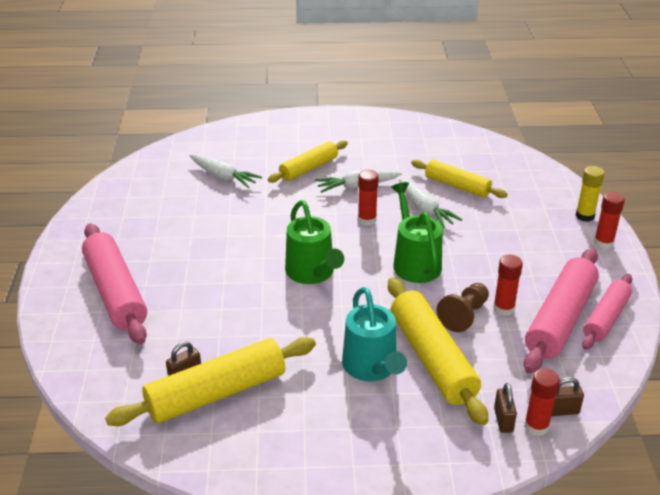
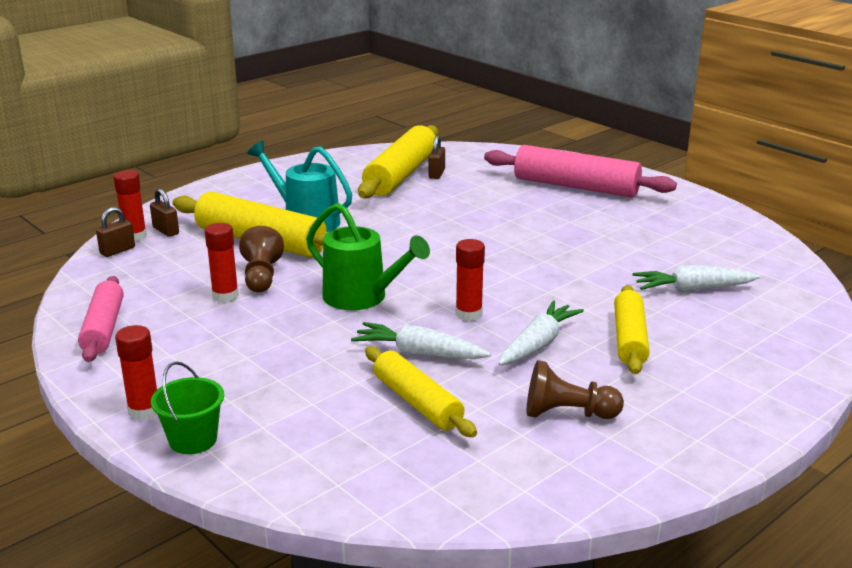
camera: 140 degrees right, 10 degrees down
green watering can [285,200,344,284] -> none
yellow rolling pin [411,160,508,198] -> yellow rolling pin turned 60 degrees clockwise [365,347,477,437]
pink rolling pin [524,248,599,374] -> none
yellow glue stick [576,166,605,222] -> green bucket [151,361,224,454]
none -> brown pawn [527,360,624,419]

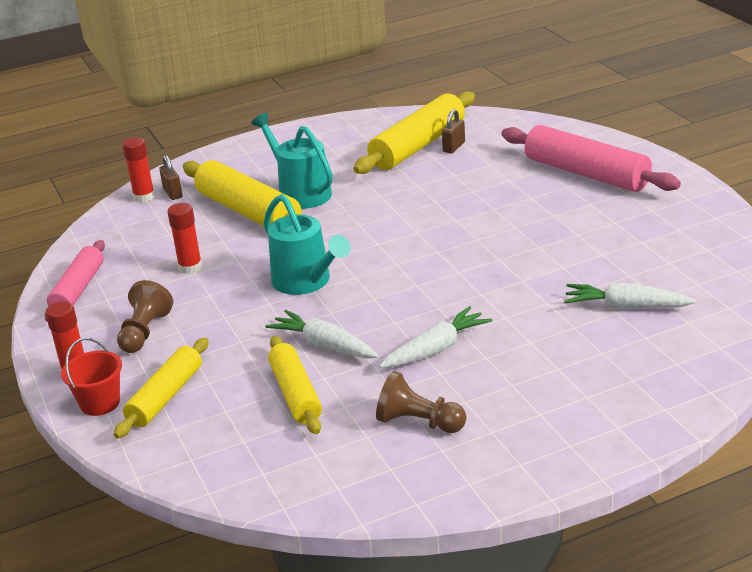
camera: 20 degrees right, 5 degrees up
brown padlock [96,207,135,257] -> none
green bucket [151,361,224,454] -> red bucket [61,338,122,416]
brown pawn [239,226,284,293] -> brown pawn moved to [117,280,173,353]
green watering can [306,203,430,310] -> turquoise watering can [264,194,350,295]
red glue stick [455,239,485,321] -> none
yellow rolling pin [614,285,649,374] -> yellow rolling pin moved to [114,338,209,438]

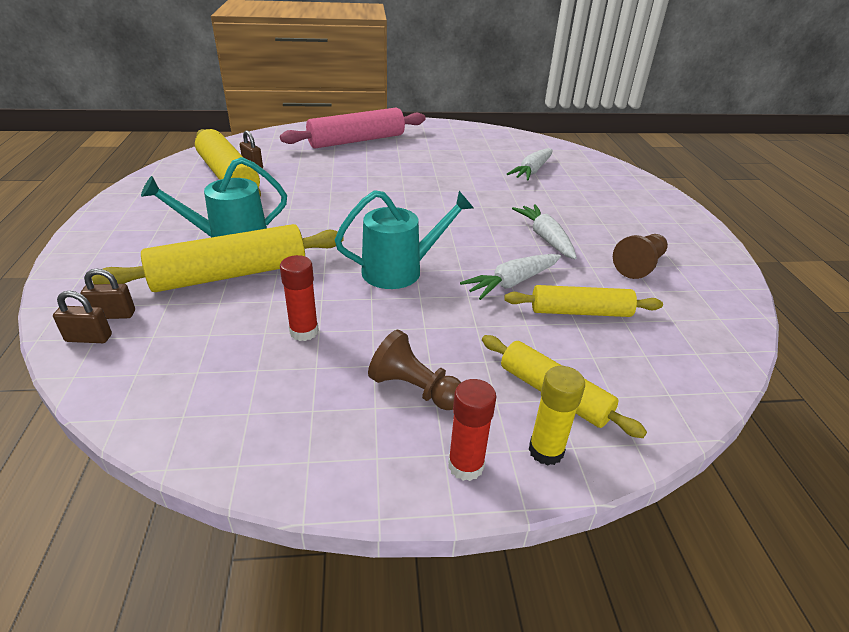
camera: 75 degrees left, 5 degrees up
pink rolling pin [44,240,105,322] -> none
red bucket [61,338,122,416] -> yellow glue stick [528,366,585,465]
red glue stick [122,137,155,203] -> brown padlock [53,291,112,343]

